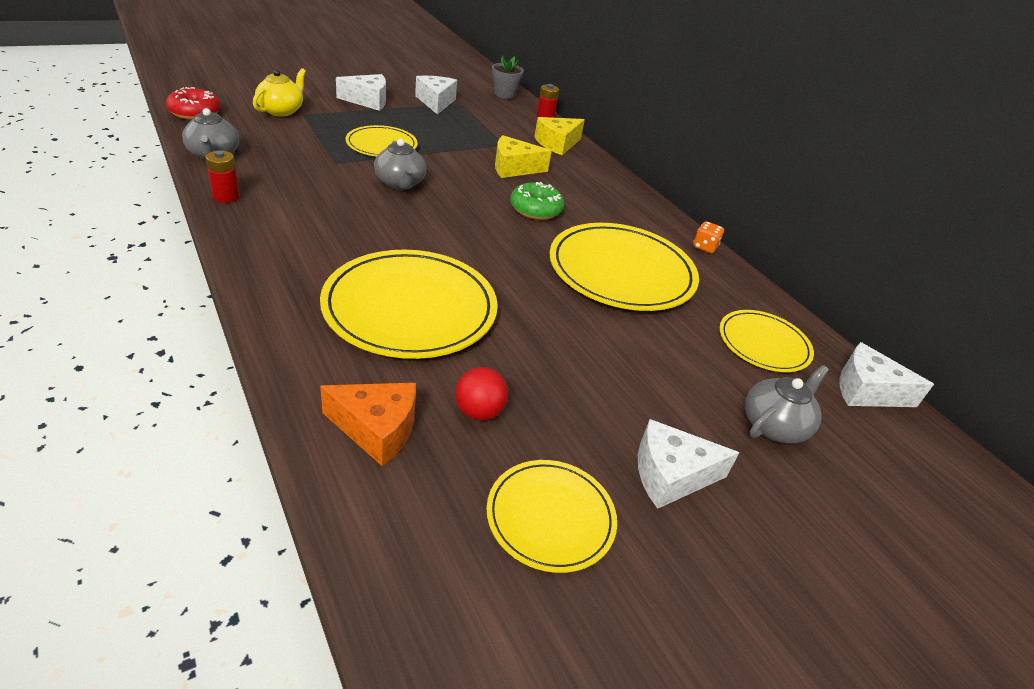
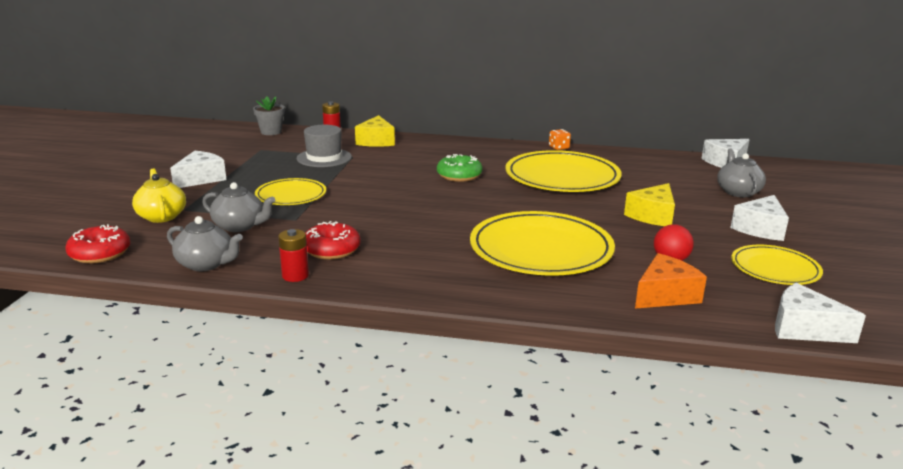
camera: 45 degrees left, 15 degrees down
grey teapot [374,139,426,190] -> grey teapot moved to [202,182,275,232]
white cheese [415,76,457,114] -> white cheese moved to [775,283,866,343]
yellow cheese [495,135,552,178] -> yellow cheese moved to [624,183,675,226]
yellow plate [719,310,814,372] -> none
none -> grey hat [297,125,352,167]
none -> red donut [305,221,361,260]

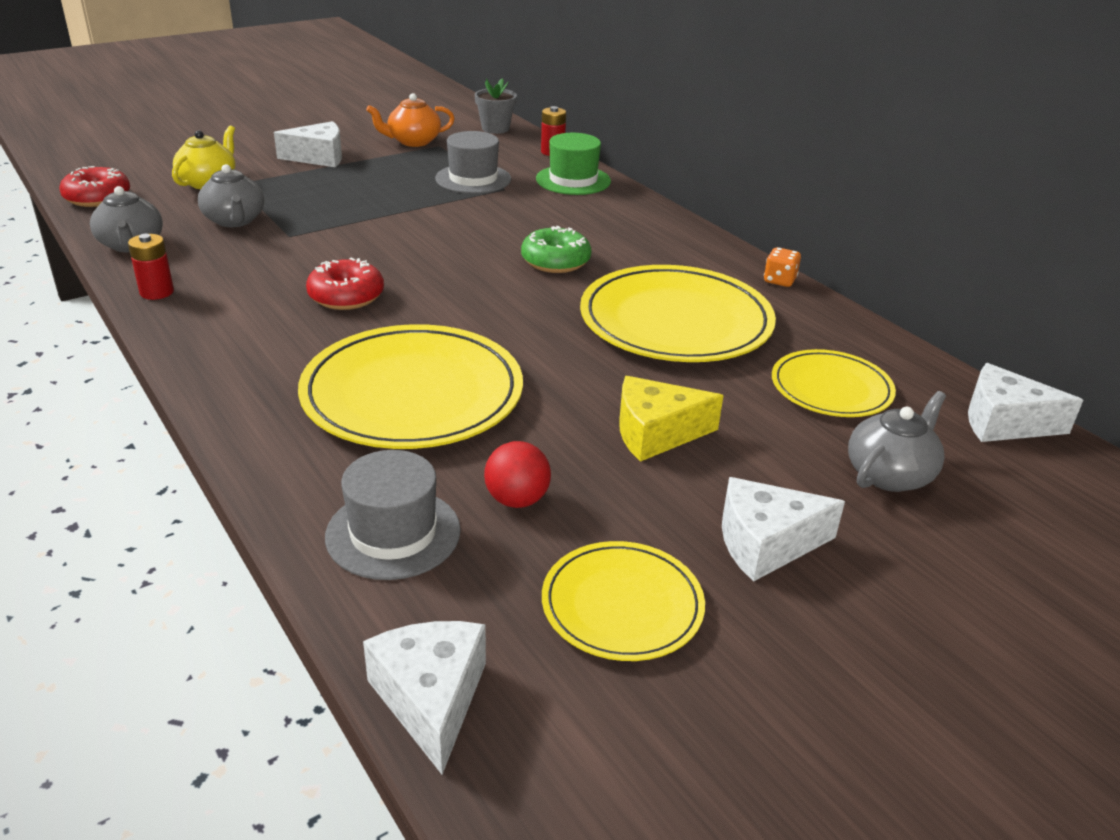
camera: 45 degrees right, 10 degrees up
yellow plate [255,178,326,205] -> yellow plate moved to [772,349,896,417]
red donut [305,221,361,260] -> red donut moved to [306,258,384,310]
yellow cheese [355,115,395,147] -> green hat [536,133,611,195]
orange cheese [635,253,707,309] -> grey hat [325,450,461,580]
none -> orange teapot [366,93,455,147]

